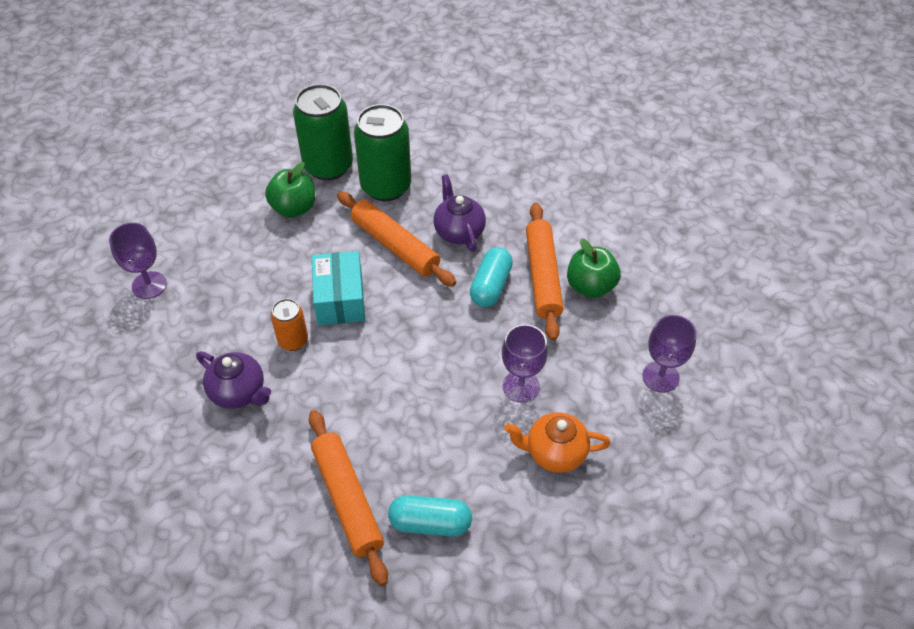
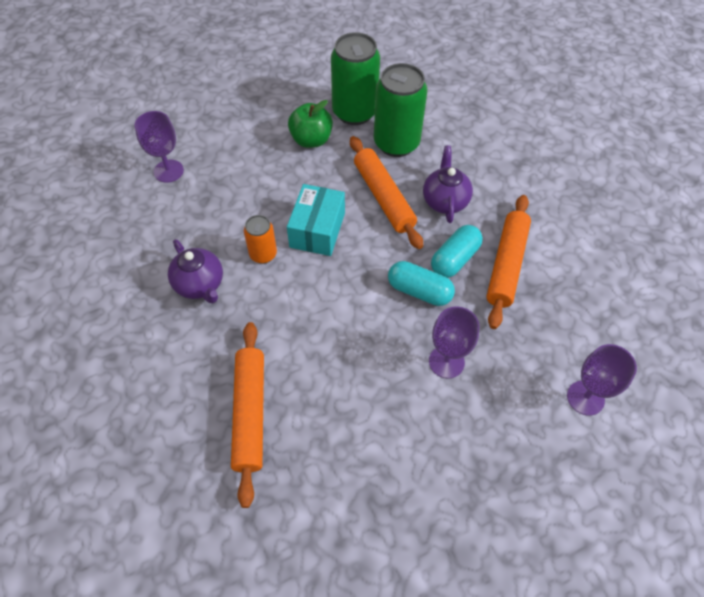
camera: 20 degrees right, 5 degrees up
turquoise capsule [388,495,472,537] -> turquoise capsule moved to [388,261,455,306]
orange teapot [505,412,611,473] -> none
green apple [567,238,621,298] -> none

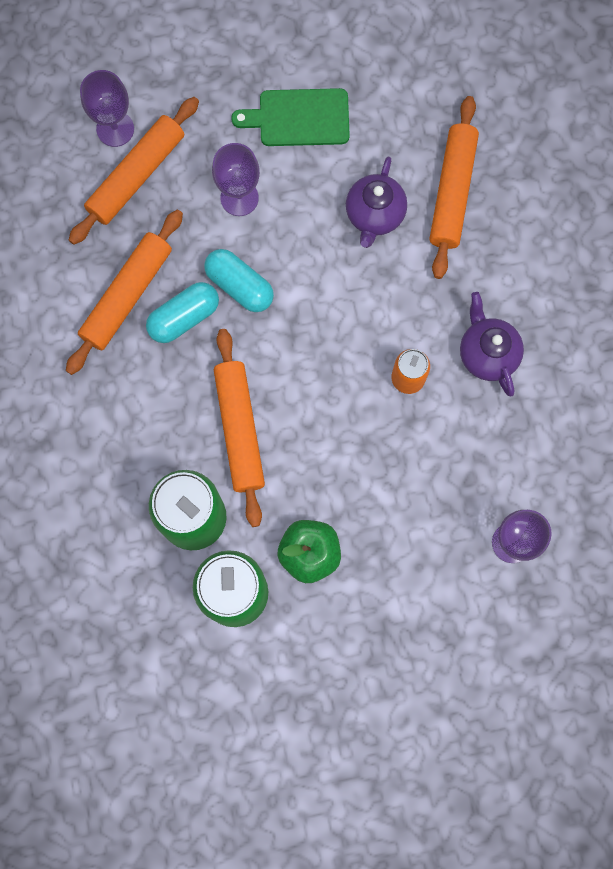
camera: 165 degrees left, 20 degrees up
turquoise box [287,184,345,256] -> none
purple teapot [423,145,473,223] -> purple teapot moved to [346,157,407,248]
none -> orange rolling pin [69,97,199,245]
none -> green cutting board [231,88,350,146]

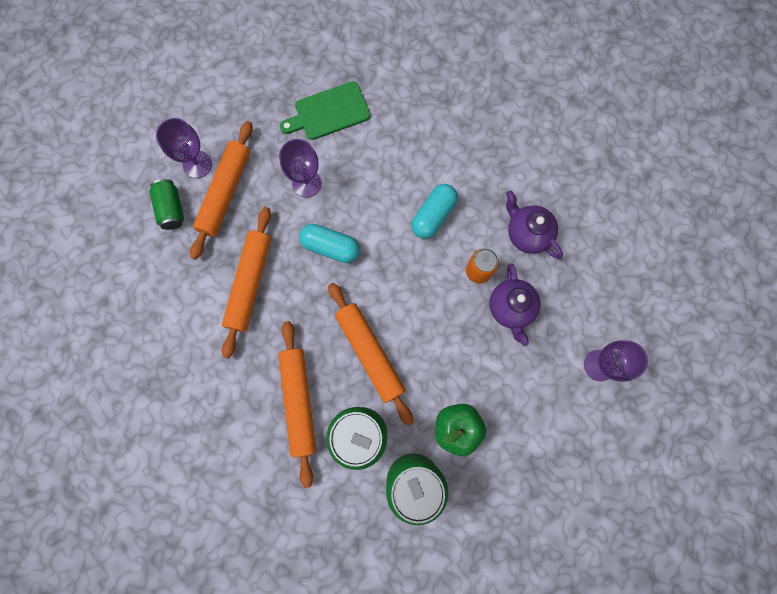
camera: 20 degrees left, 0 degrees up
turquoise capsule [146,282,219,343] -> turquoise capsule moved to [411,184,458,239]
purple teapot [346,157,407,248] -> purple teapot moved to [489,263,541,346]
orange rolling pin [430,96,479,279] -> orange rolling pin moved to [278,321,316,488]
none -> green can [150,179,184,230]

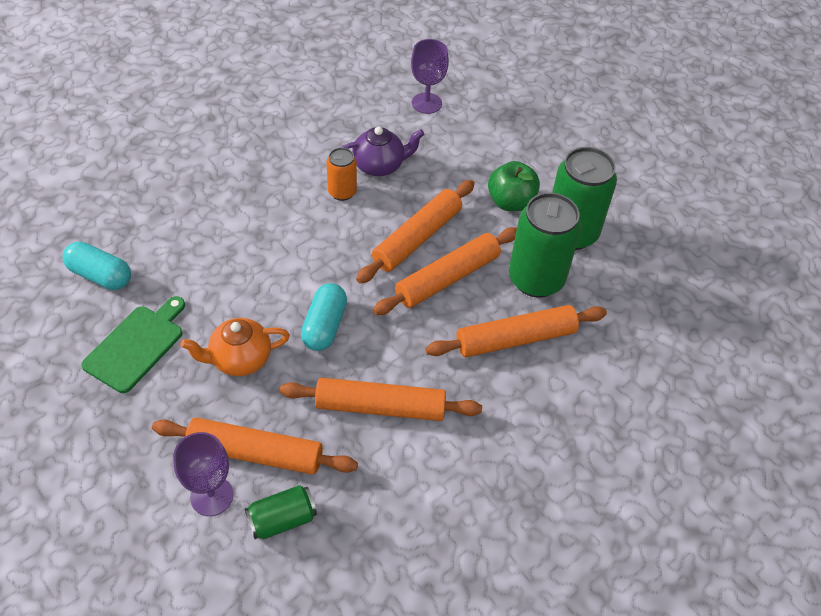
camera: 100 degrees left, 25 degrees down
purple goblet [279,139,322,198] -> orange teapot [181,318,290,376]
green cutting board [280,81,370,140] -> green cutting board turned 120 degrees counterclockwise [81,296,185,393]
turquoise capsule [411,184,458,239] -> turquoise capsule moved to [63,242,131,290]
purple teapot [506,190,563,259] -> none
none -> orange rolling pin [356,180,475,284]

